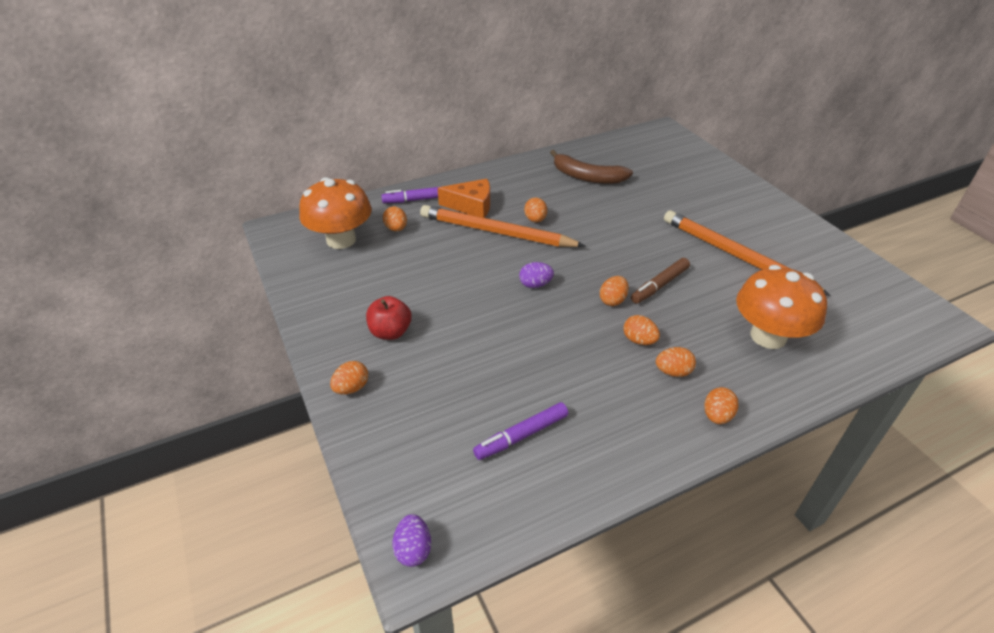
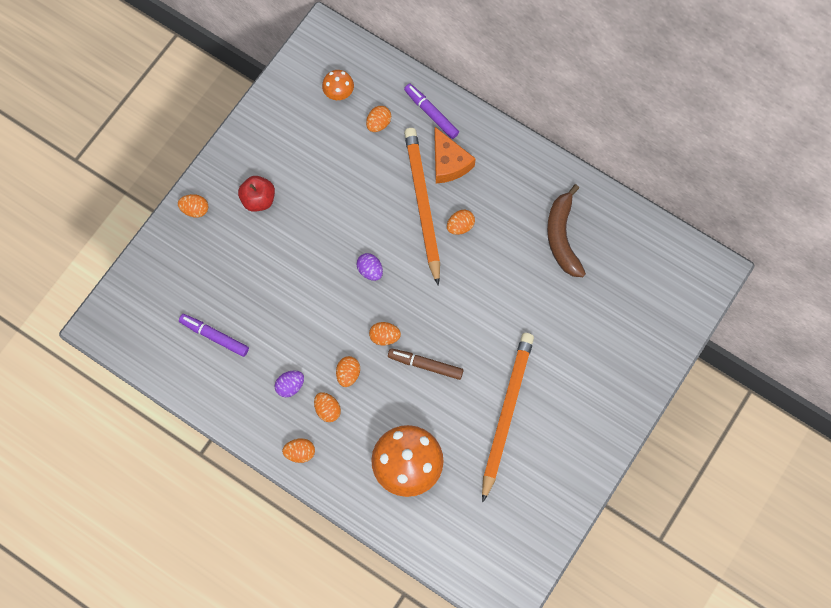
camera: 60 degrees right, 30 degrees up
orange mushroom [299,177,372,249] -> orange mushroom [322,70,354,100], size x0.49
purple egg [393,514,431,567] -> purple egg moved to [275,370,304,397]

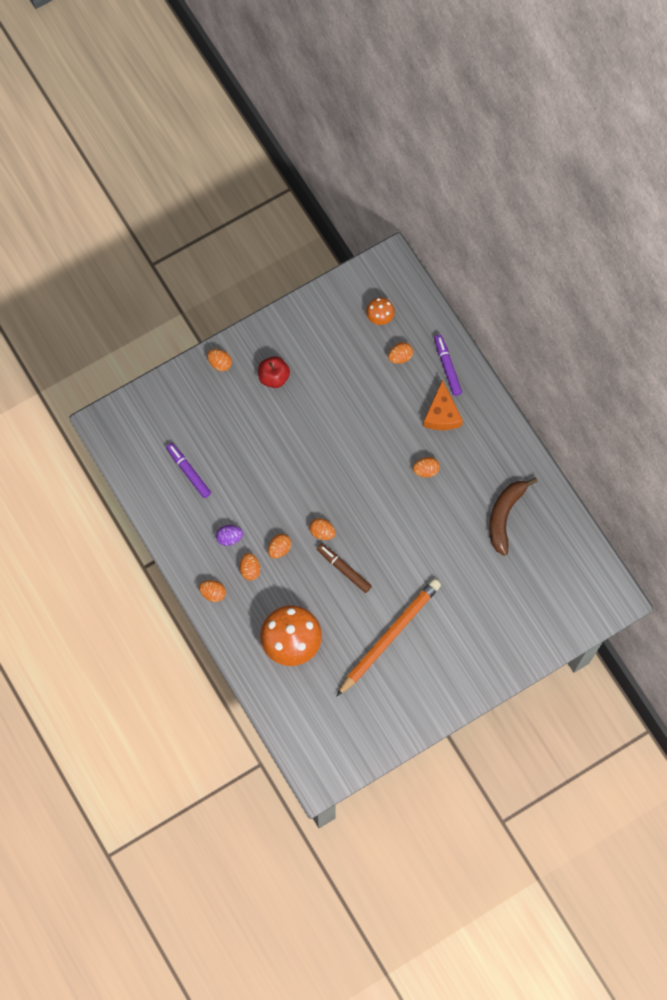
camera: 25 degrees right, 0 degrees up
purple egg [356,253,383,281] -> none
orange pencil [404,128,440,286] -> none

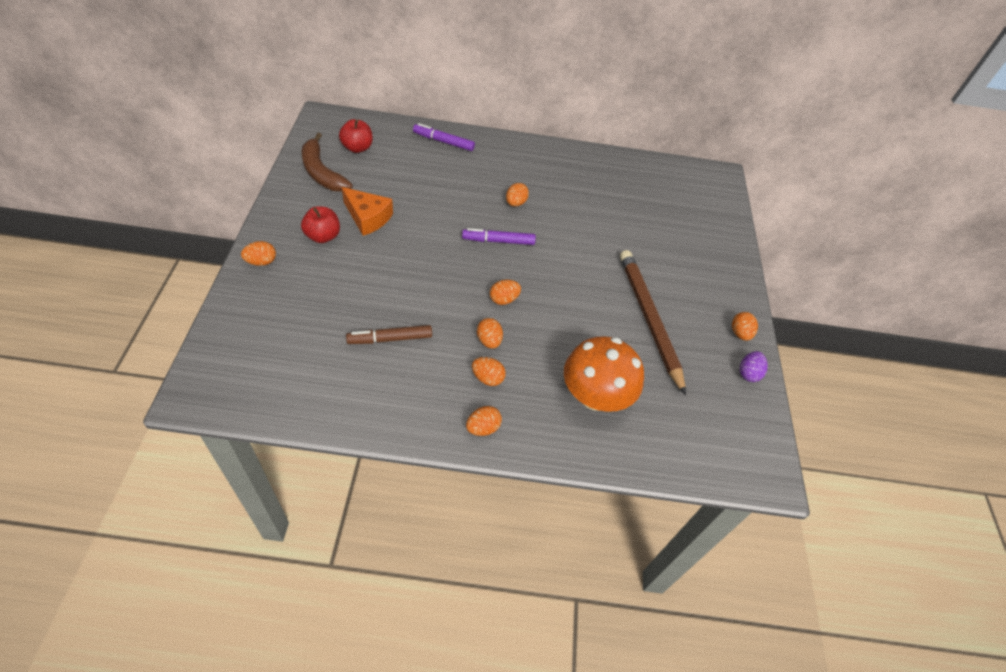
camera: 60 degrees left, 20 degrees down
purple marker [166,443,211,498] -> purple marker moved to [462,228,536,245]
purple egg [216,525,243,546] -> purple egg moved to [740,351,768,382]
brown marker [317,543,372,593] -> brown marker moved to [346,325,432,344]
orange pencil [336,579,441,697] -> brown pencil [620,250,686,395]
orange mushroom [366,297,395,325] -> red apple [339,119,373,153]
orange egg [388,342,413,364] -> orange egg moved to [732,312,758,341]
orange cheese [423,380,463,430] -> orange cheese moved to [342,187,393,236]
brown banana [489,477,538,556] -> brown banana moved to [302,133,353,192]

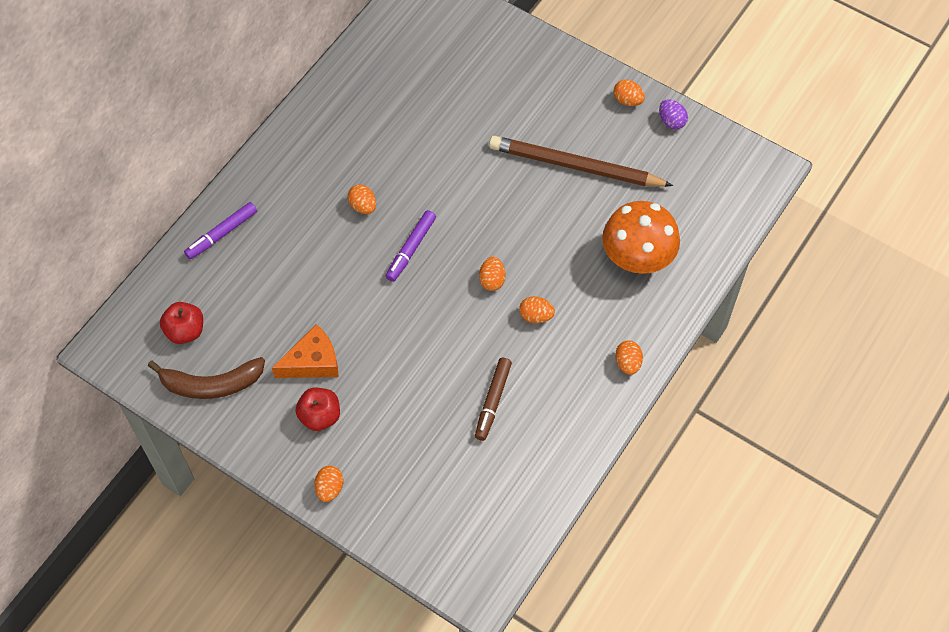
camera: 55 degrees left, 10 degrees up
orange egg [472,357,506,386] -> none

